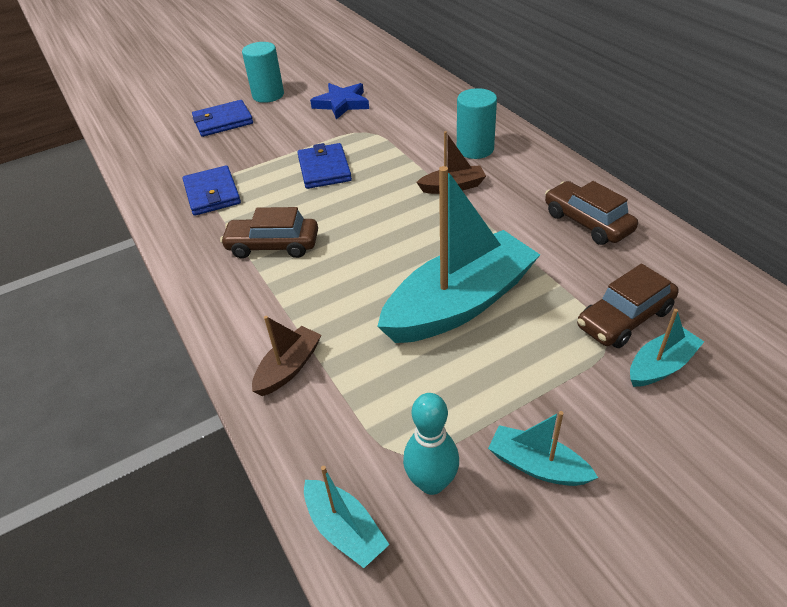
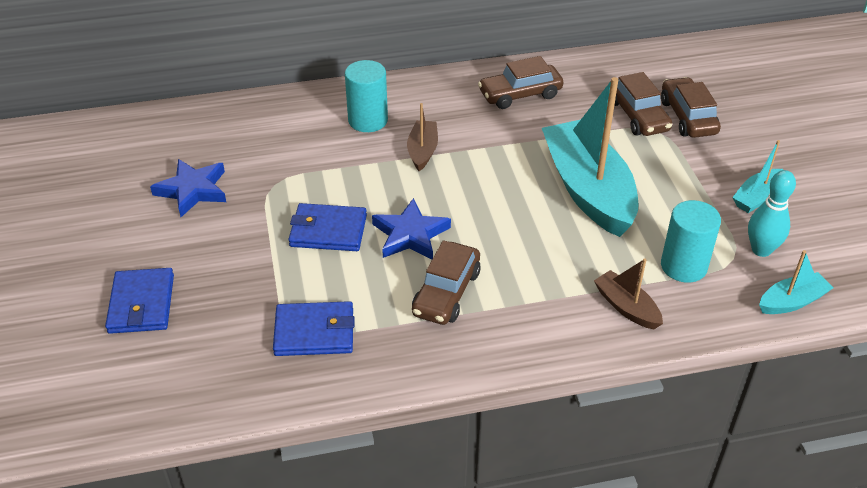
camera: 75 degrees left, 0 degrees up
turquoise cylinder [242,42,284,103] -> turquoise cylinder moved to [661,200,721,283]
turquoise boat [630,309,704,387] -> brown car [661,77,721,138]
none -> blue star [372,198,451,260]

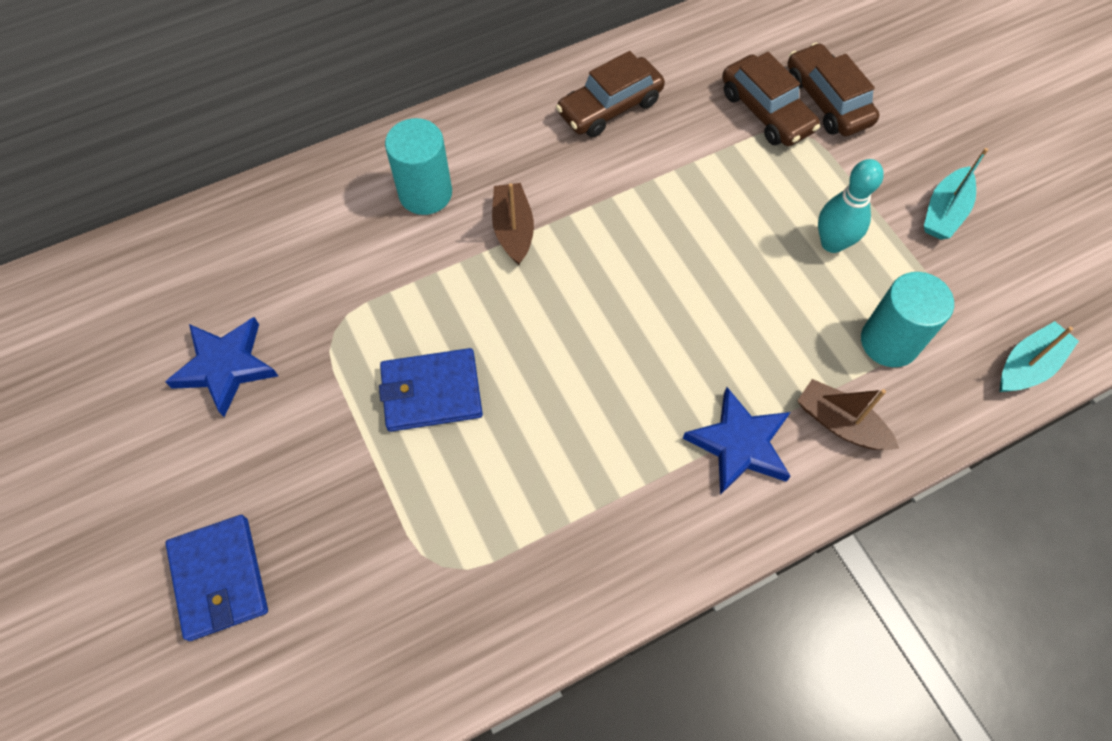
camera: 15 degrees left, 20 degrees up
blue wallet [273,301,354,356] -> none
blue star [372,198,451,260] -> blue star moved to [683,387,791,495]
brown car [412,240,481,325] -> none
turquoise boat [542,77,639,237] -> none
turquoise bowling pin [748,170,796,257] -> turquoise bowling pin moved to [818,159,884,253]

